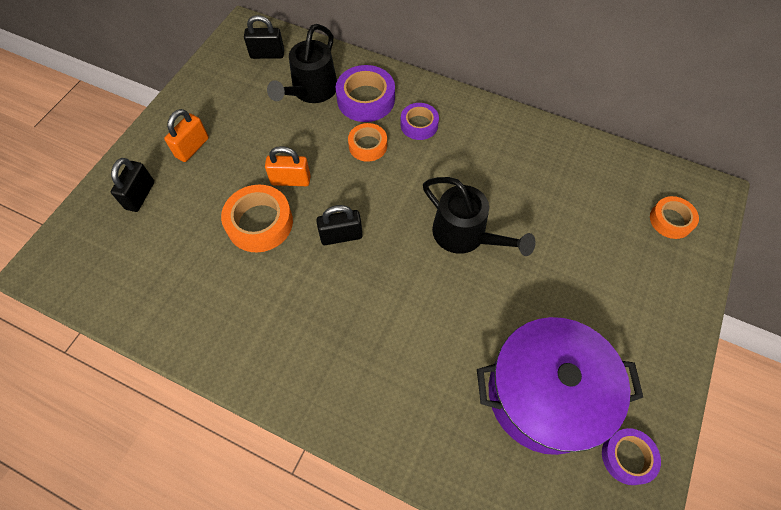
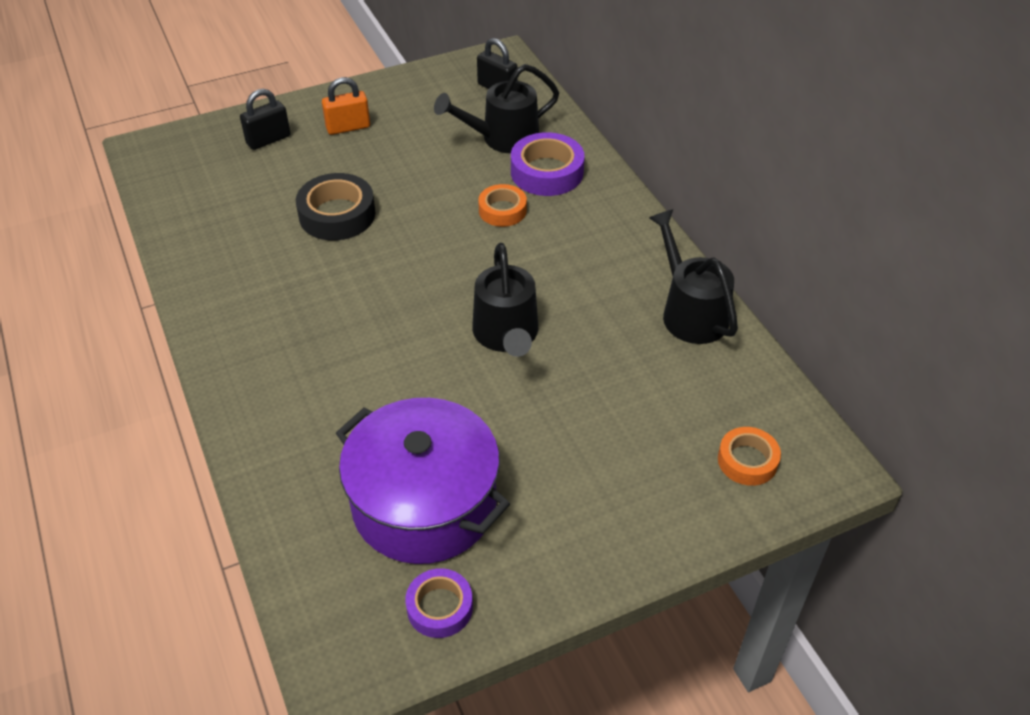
camera: 40 degrees right, 15 degrees down
orange tape [221,185,293,252] -> black tape [296,173,375,241]
orange padlock [265,146,311,186] -> none
black padlock [316,205,362,245] -> none
purple tape [400,103,439,140] -> none
none -> black watering can [649,209,738,344]

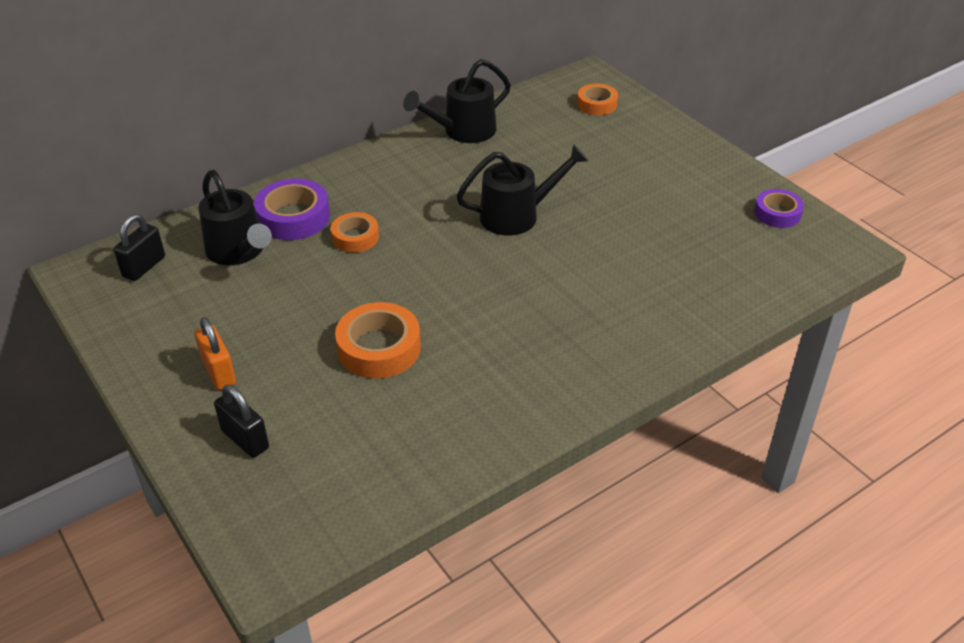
camera: 100 degrees left, 5 degrees down
black tape [296,173,375,241] -> orange tape [335,302,421,379]
purple pot [336,398,510,564] -> none

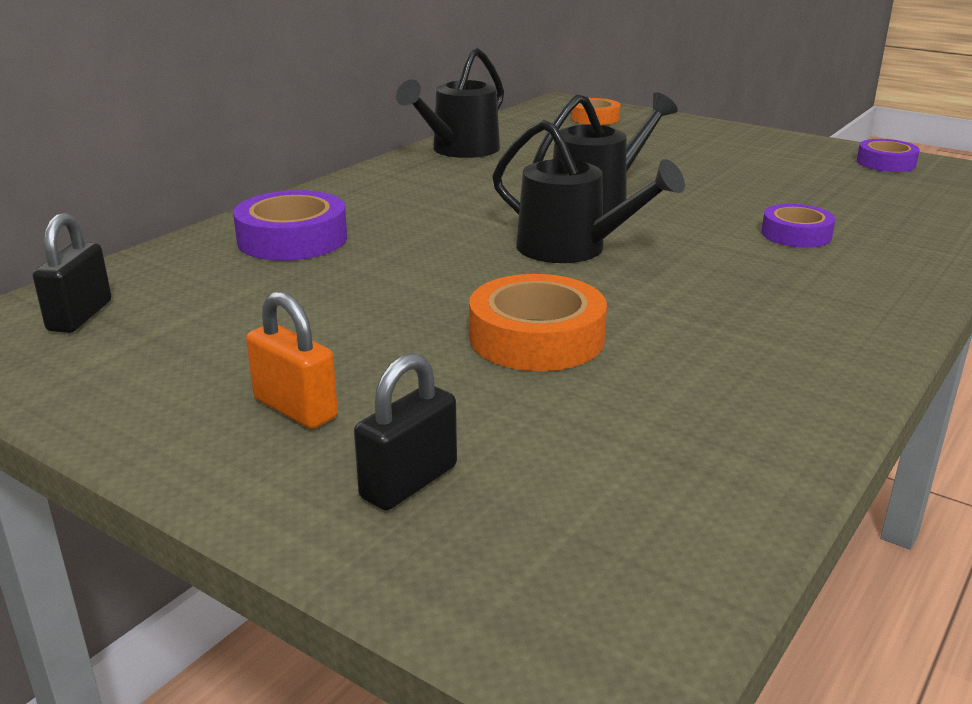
camera: 20 degrees left, 15 degrees down
black watering can [198,170,272,265] -> black watering can moved to [492,120,685,263]
black padlock [214,385,269,458] -> black padlock turned 75 degrees counterclockwise [354,353,457,511]
orange tape [331,212,379,253] -> none
none -> purple tape [761,204,835,248]

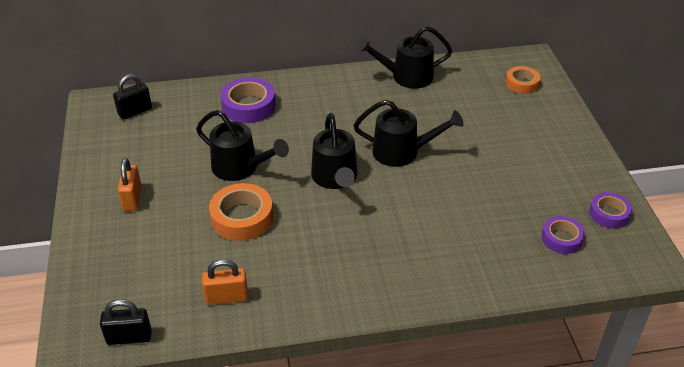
camera: 45 degrees right, 15 degrees up
black padlock [354,353,457,511] -> black padlock moved to [100,299,152,345]
purple tape [761,204,835,248] -> purple tape moved to [542,216,585,254]
none -> black watering can [196,110,289,181]
none -> orange padlock [202,259,248,305]

